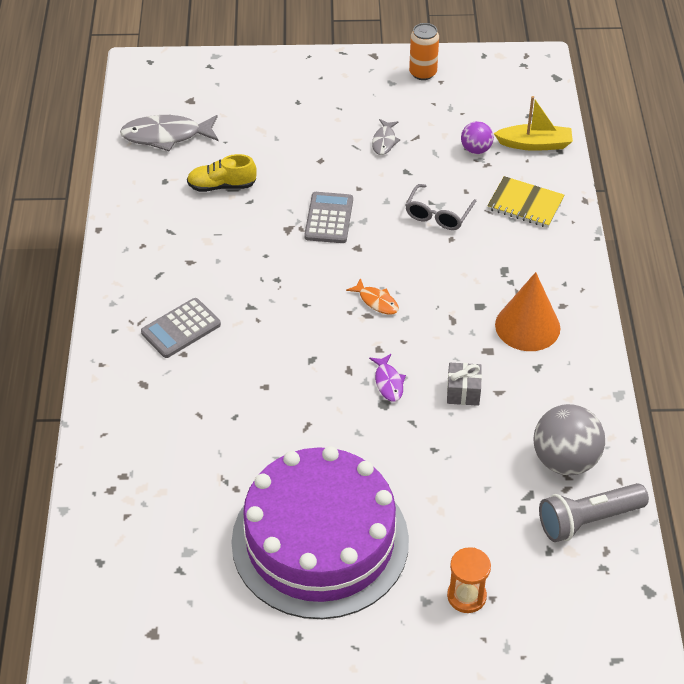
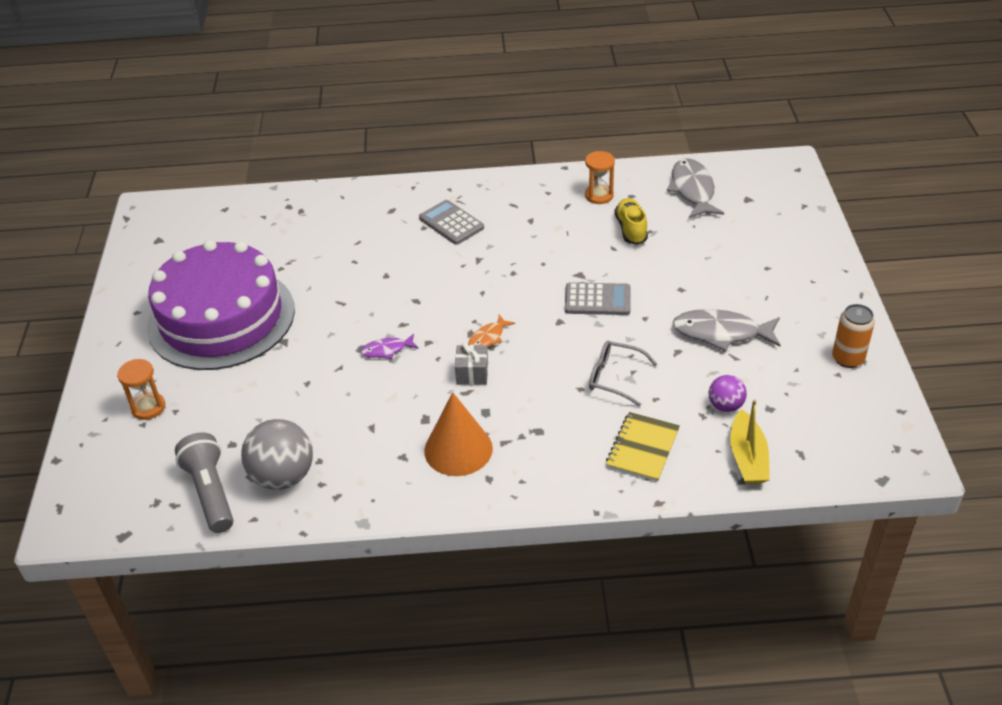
camera: 90 degrees right, 5 degrees down
grey fish [372,119,400,155] -> grey fish [672,309,780,351], size x1.86
grey gift [447,363,482,406] -> grey gift moved to [455,342,488,385]
none -> orange hourglass [585,151,615,204]

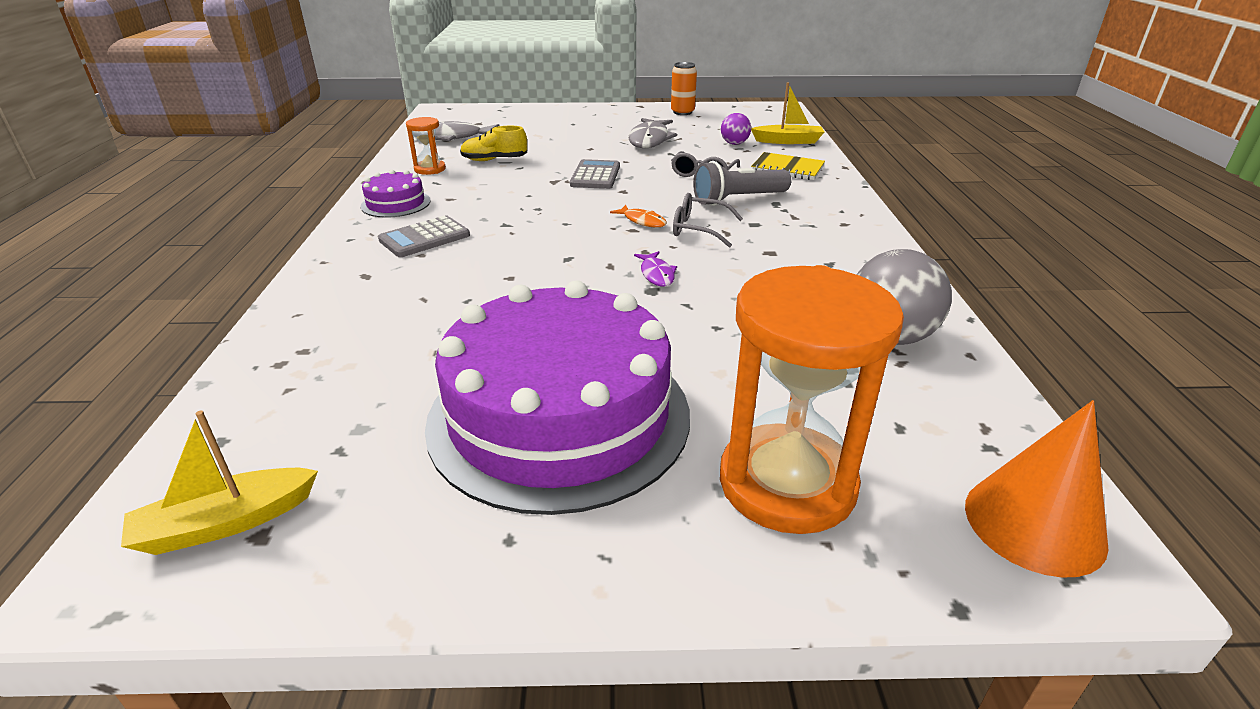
camera: 90 degrees left, 10 degrees down
orange hourglass [117,359,165,420] -> orange hourglass [720,265,904,534], size x2.15
grey flashlight [175,432,233,533] -> grey flashlight moved to [693,161,791,206]
orange cone [424,392,493,476] -> orange cone moved to [965,400,1109,578]
grey gift [455,342,488,385] -> grey glasses [673,193,743,248]
none -> yellow boat [121,411,318,555]
none -> purple cake [360,170,431,218]

